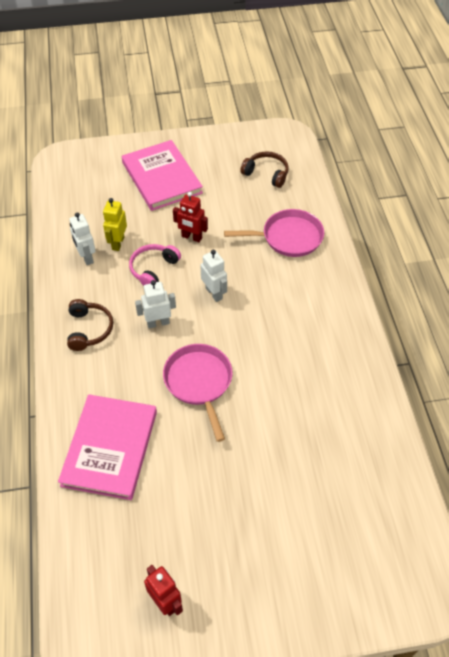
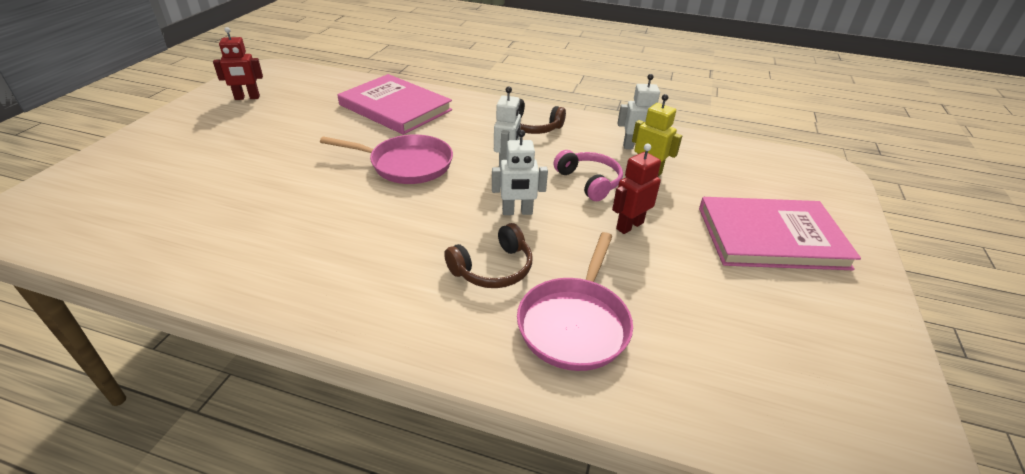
camera: 115 degrees right, 15 degrees down
brown headphones [240,151,289,188] -> brown headphones moved to [444,223,532,288]

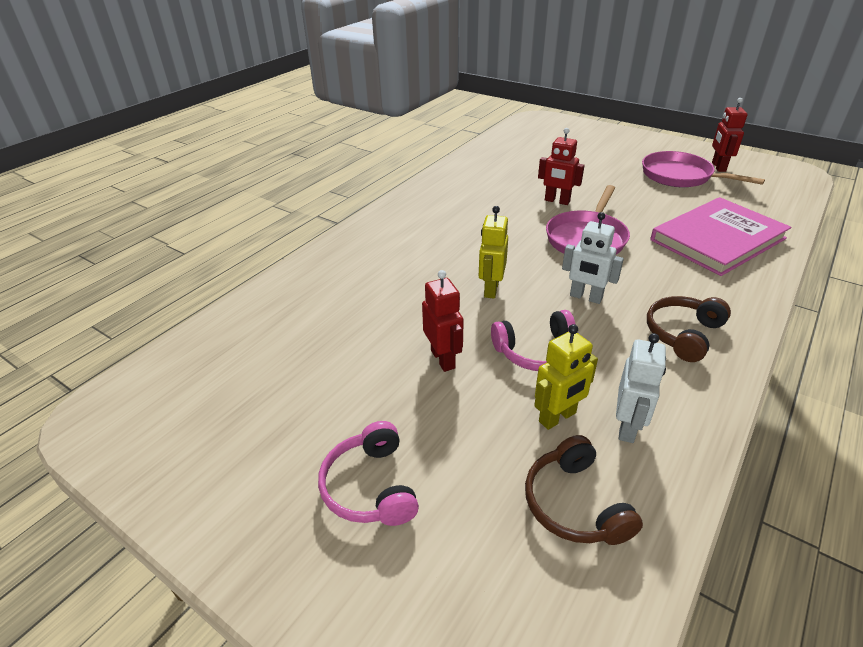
camera: 110 degrees right, 0 degrees up
brown headphones [444,223,532,288] -> brown headphones moved to [525,435,643,545]
white robot [492,130,548,215] -> yellow robot [479,206,508,299]
pink pan [517,232,633,371] -> pink pan moved to [642,151,765,187]
pink book [699,197,861,270] -> pink headphones [318,421,419,526]
none -> red robot [538,128,584,205]

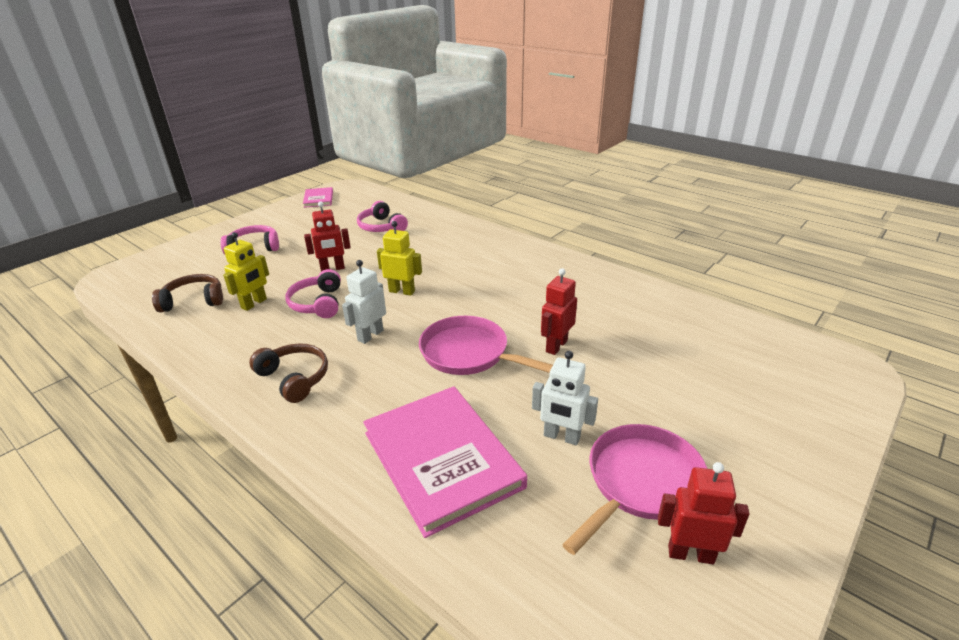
camera: 95 degrees right, 5 degrees down
yellow robot [534,324,598,430] -> yellow robot turned 120 degrees counterclockwise [223,232,269,311]
white robot [616,333,666,443] -> white robot moved to [532,351,598,445]
none -> pink book [303,187,333,208]
none -> pink headphones [357,201,408,232]

